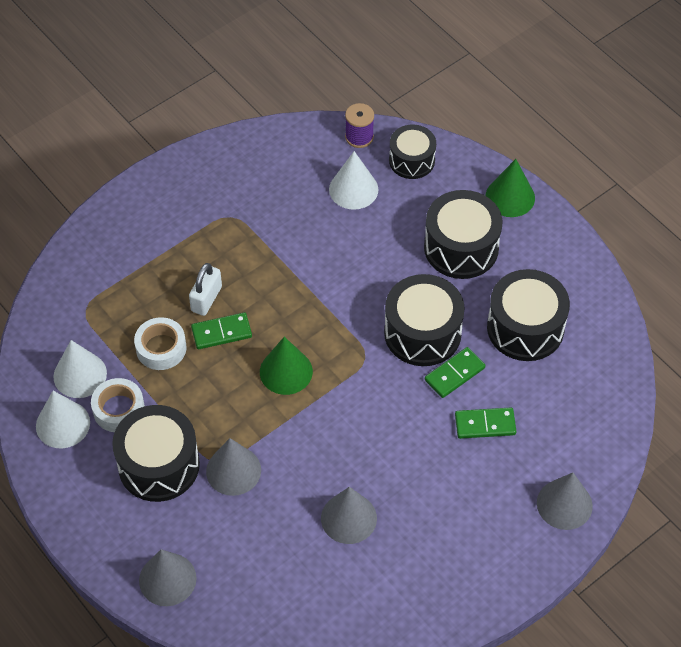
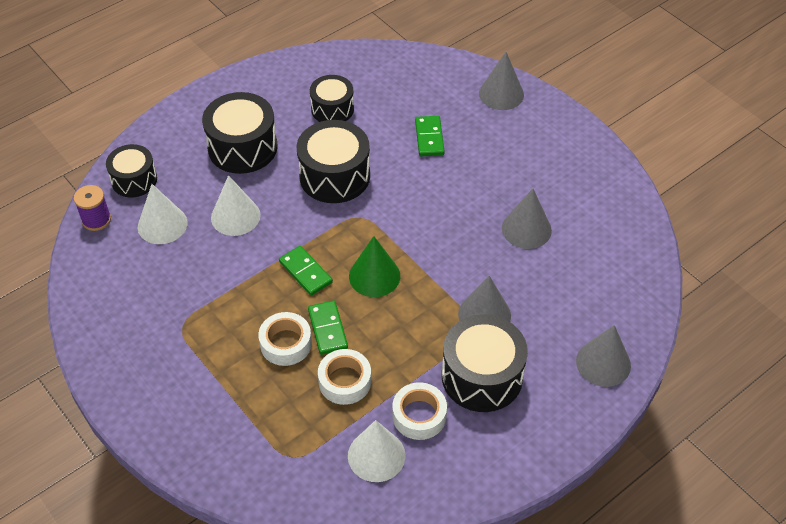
camera: 90 degrees left, 5 degrees down
white cone [36,391,90,448] -> white cone moved to [211,175,261,236]
white padlock [189,263,222,316] -> white tape [258,312,312,366]
green domino [425,347,485,398] -> green domino moved to [279,246,333,296]
green cone [486,159,535,217] -> none
black drum [487,269,570,361] -> black drum [310,75,354,122], size x0.64

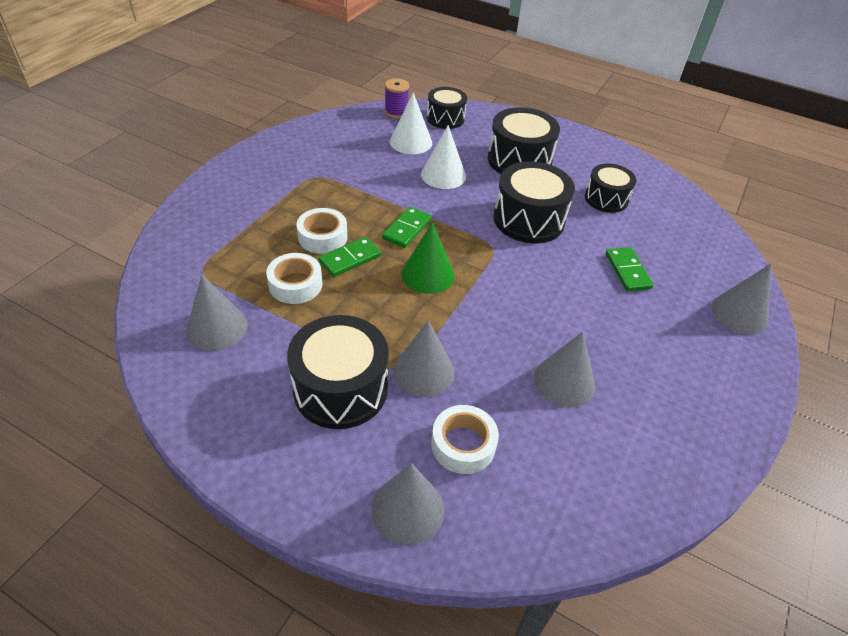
camera: 65 degrees right, 5 degrees down
white cone [348,420,406,482] -> grey cone [186,275,248,351]
white tape [392,382,447,440] -> white tape moved to [431,405,499,474]
green domino [415,116,445,156] -> green domino turned 75 degrees counterclockwise [606,247,654,292]

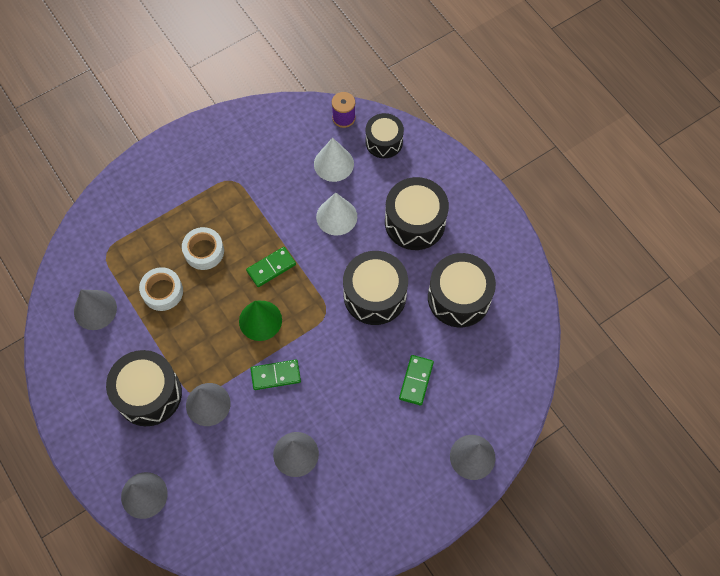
camera: 30 degrees right, 20 degrees up
green domino [319,237,381,277] -> green domino moved to [251,360,301,390]
white tape [431,405,499,474] -> none
black drum [585,164,637,213] -> black drum [428,253,496,327], size x1.57

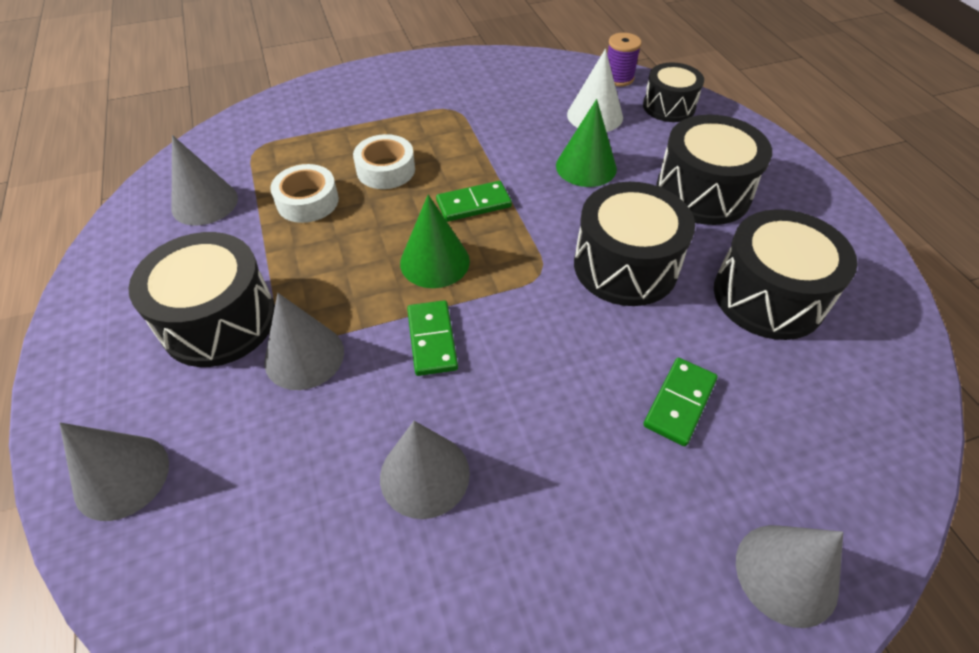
camera: 15 degrees right, 15 degrees down
green domino [251,360,301,390] -> green domino turned 75 degrees clockwise [407,300,458,376]
white cone [316,192,357,236] -> green cone [556,99,617,187]

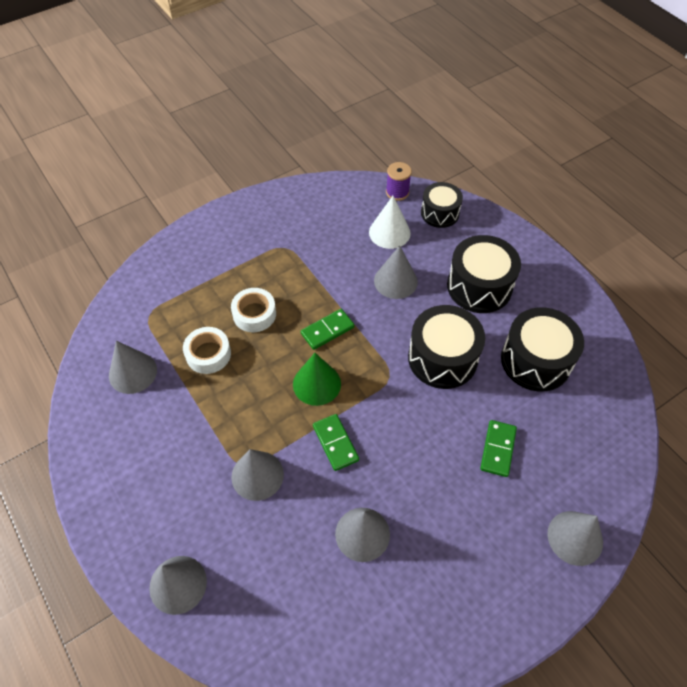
camera: 15 degrees left, 5 degrees up
black drum [128,232,275,367] -> none
green cone [556,99,617,187] -> grey cone [374,245,418,299]

